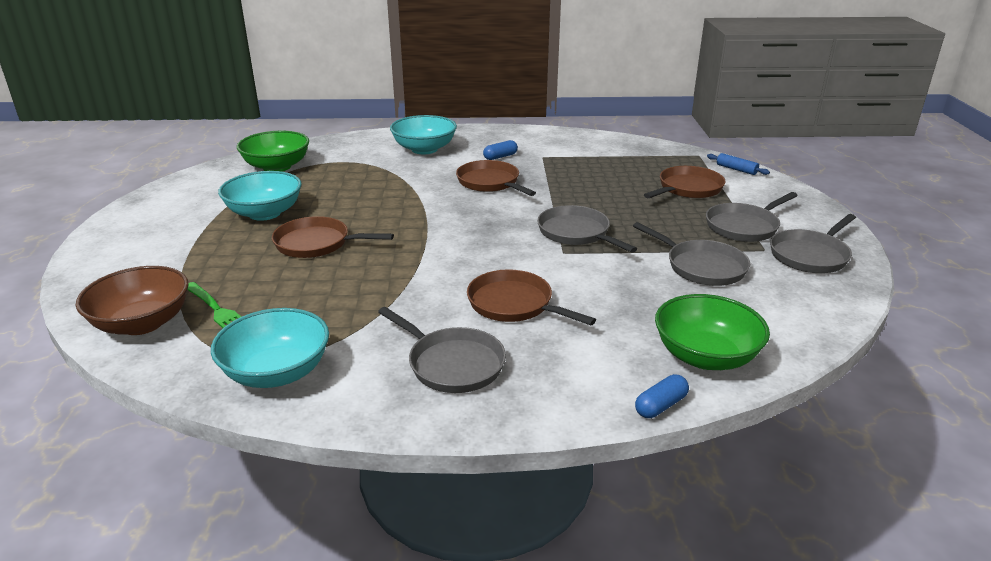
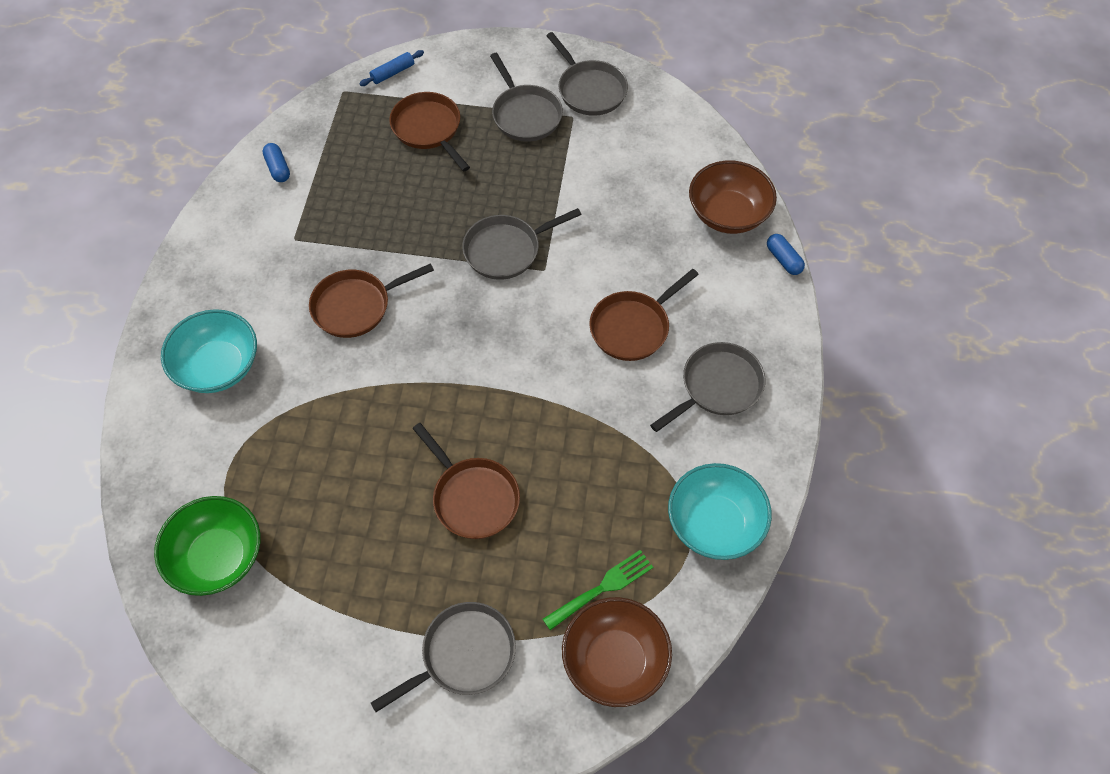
camera: 80 degrees left, 30 degrees up
turquoise bowl [218,171,302,221] -> none
brown pan [272,216,394,258] -> brown pan turned 60 degrees counterclockwise [412,423,520,539]
blue capsule [483,140,518,160] -> blue capsule moved to [263,143,290,182]
grey pan [633,222,750,286] -> grey pan moved to [371,602,516,712]
green bowl [655,294,770,370] -> brown bowl [689,161,777,234]

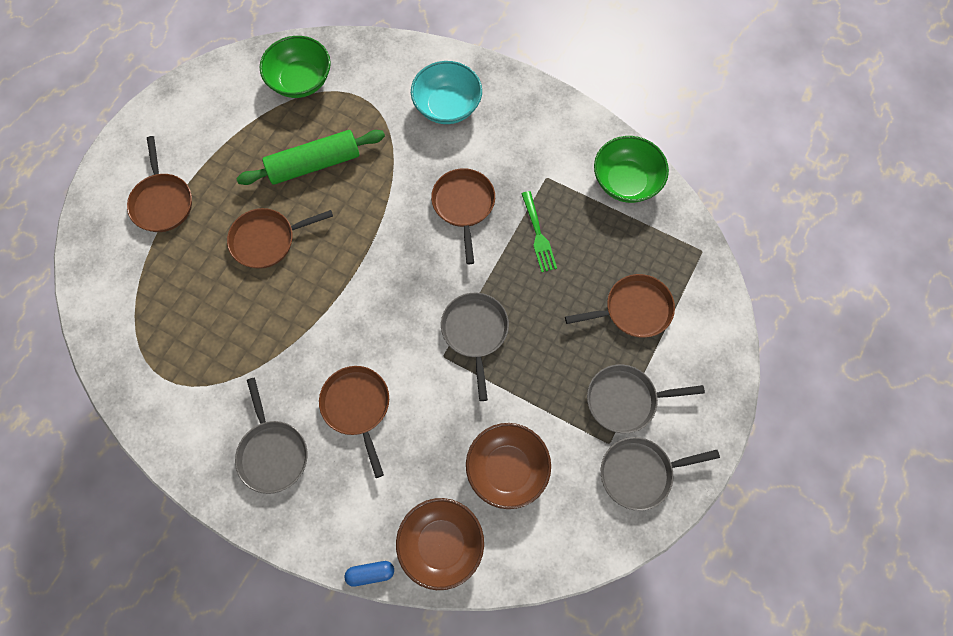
camera: 110 degrees right, 10 degrees up
blue capsule [263,143,290,182] -> green bowl [594,136,669,203]
blue rolling pin [359,50,424,86] -> none
grey pan [371,602,516,712] -> brown pan [127,136,192,232]
green fork [543,550,653,630] -> green fork moved to [521,191,557,272]
brown bowl [562,597,672,707] -> brown bowl moved to [466,423,551,509]
turquoise bowl [668,463,772,560] -> none
none -> green rolling pin [236,130,385,185]

